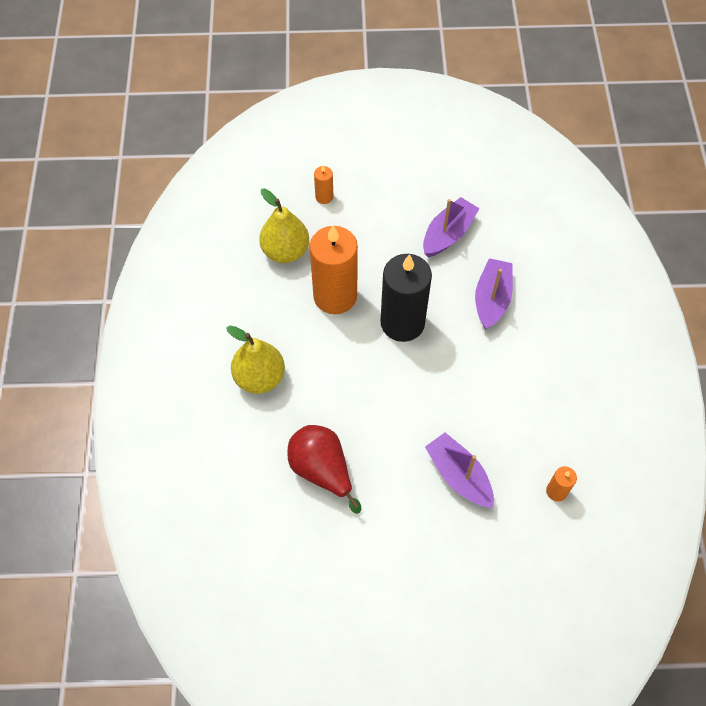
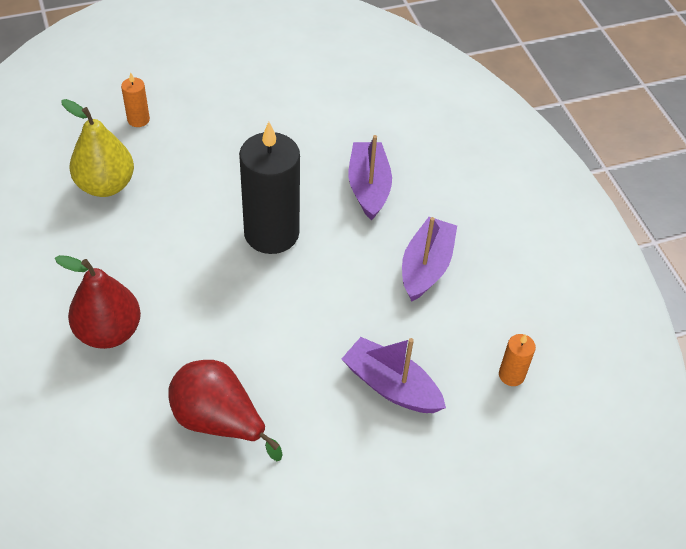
camera: 20 degrees left, 10 degrees down
yellow pear [226,326,285,394] -> red pear [55,255,141,349]
orange candle [310,225,358,314] -> none
purple boat [423,197,480,257] -> purple boat moved to [402,217,457,302]

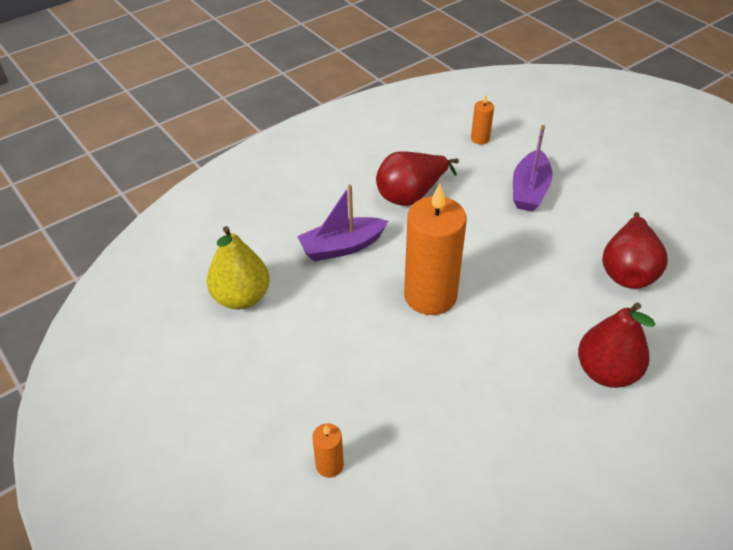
camera: 105 degrees left, 5 degrees down
yellow pear [61,99,134,197] -> yellow pear moved to [207,226,270,309]
black candle [239,122,300,254] -> orange candle [404,183,467,315]
purple boat [402,217,457,302] -> red pear [376,151,459,206]

